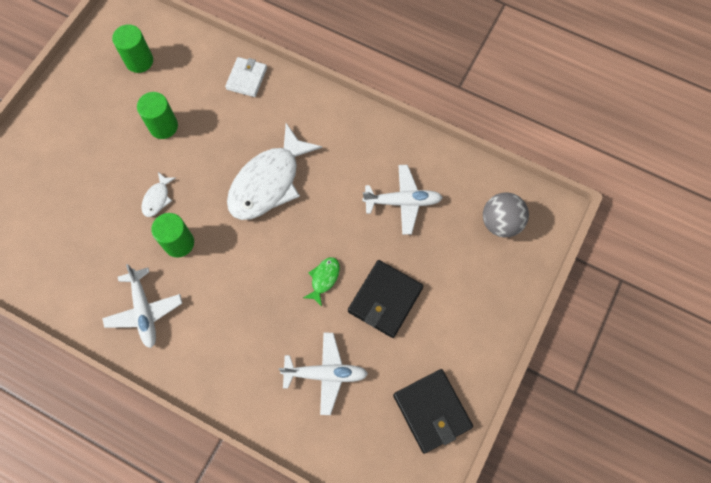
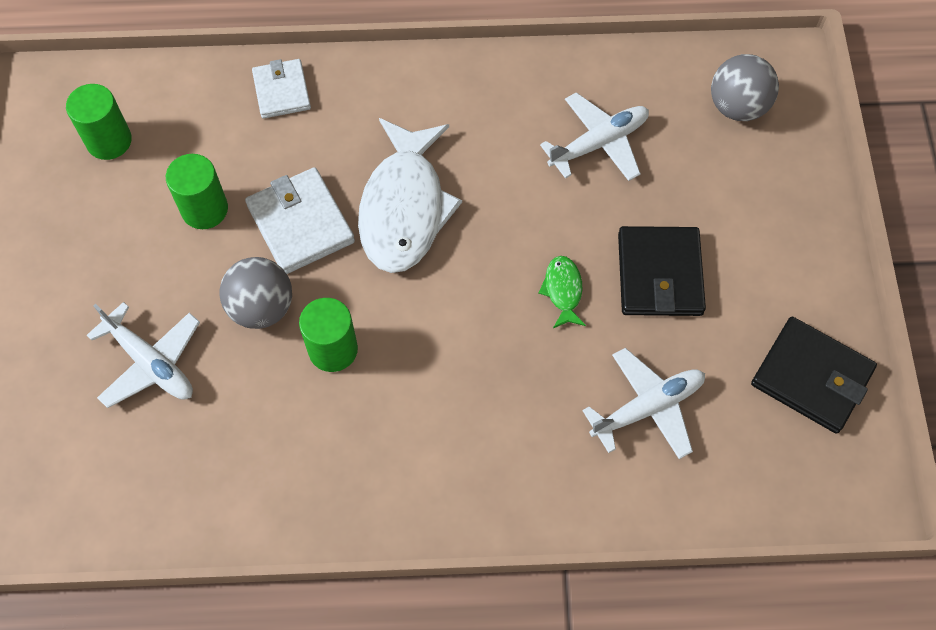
camera: 30 degrees left, 5 degrees down
white plane [102,264,182,348] -> white plane moved to [87,302,200,408]
white fish [141,172,176,217] -> grey ball [219,257,292,329]
none -> white wallet [245,167,355,274]

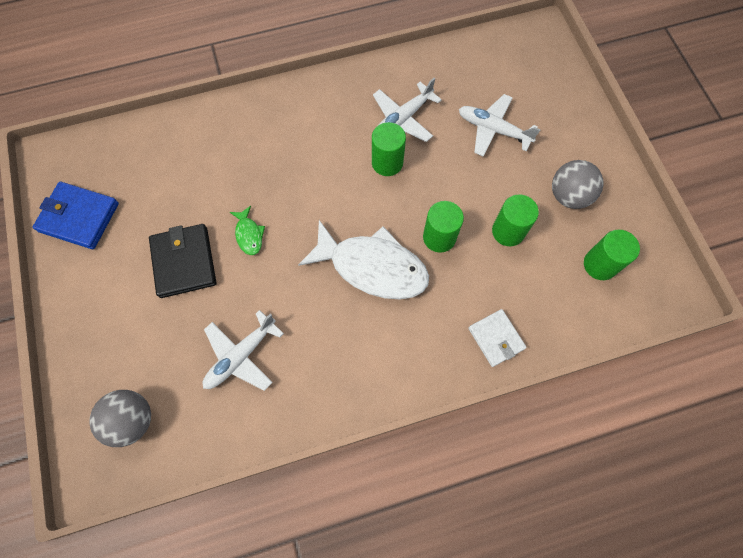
camera: 165 degrees right, 5 degrees up
grey ball [219,257,292,329] -> grey ball moved to [552,160,603,209]
white wallet [245,167,355,274] -> green cylinder [423,201,464,253]
white fish [358,118,462,273] -> white fish turned 120 degrees clockwise [298,220,429,299]
white plane [582,348,705,459] -> white plane moved to [373,78,442,142]
black wallet [751,317,877,434] -> blue wallet [33,182,119,249]

